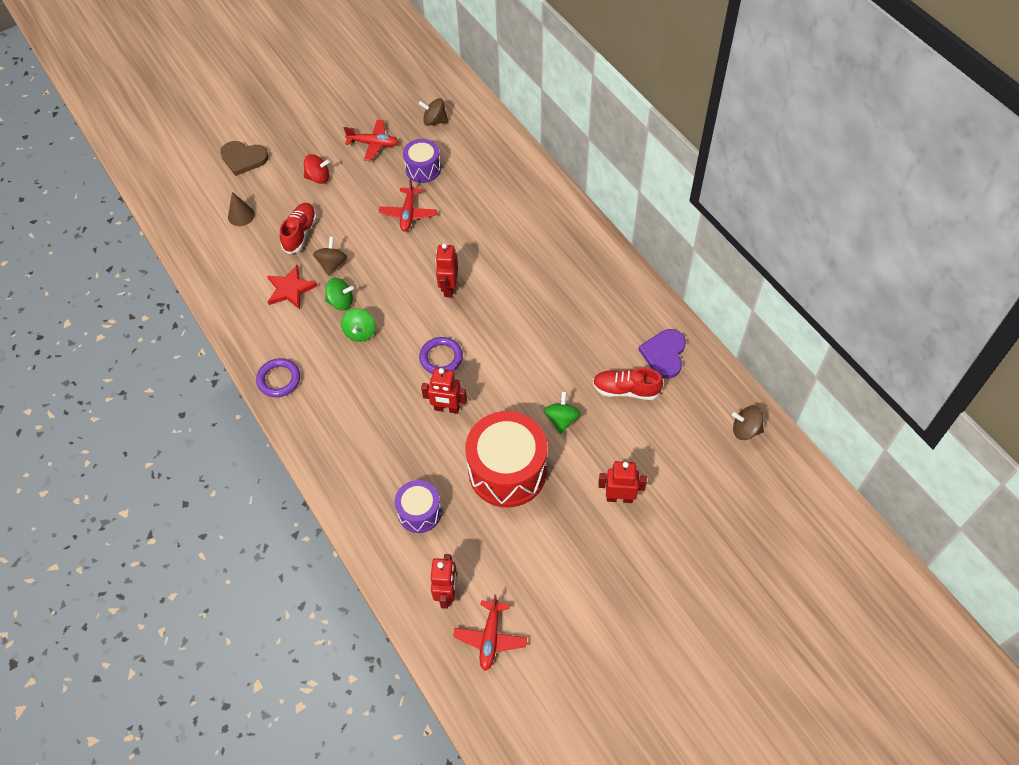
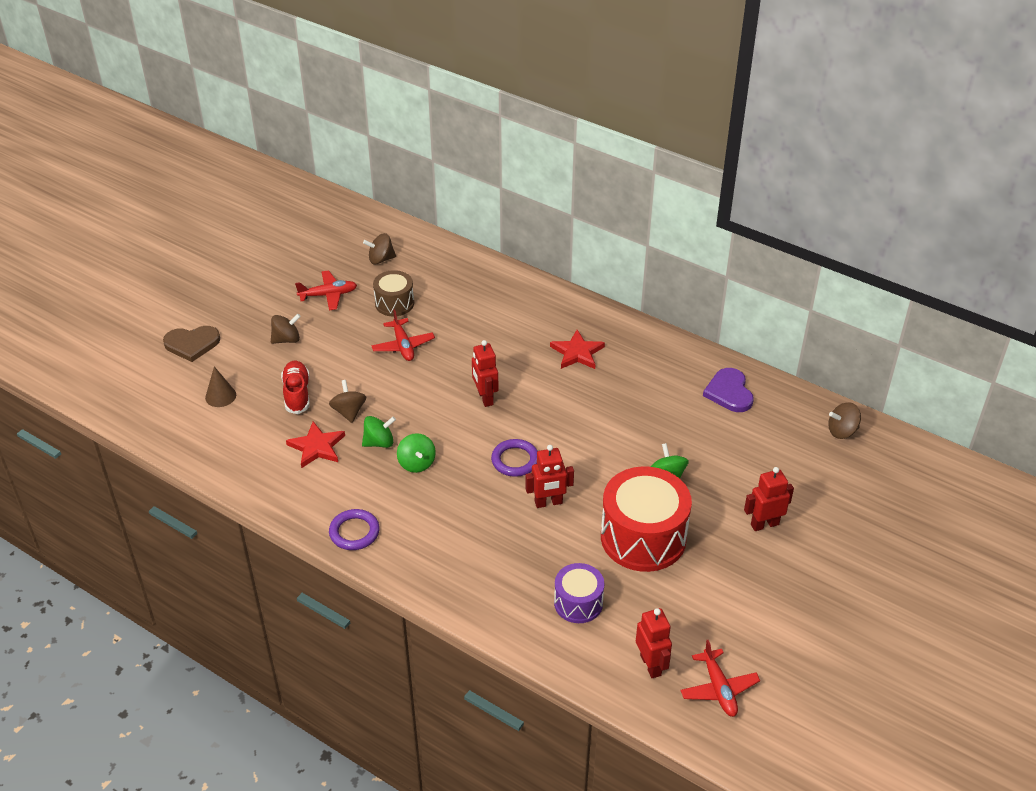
camera: 25 degrees left, 15 degrees down
red spinning top [304,154,330,184] -> brown spinning top [271,314,301,344]
purple drum [403,139,441,183] -> brown drum [373,270,414,316]
red shoe [593,368,663,400] -> none
none -> red star [550,330,605,369]

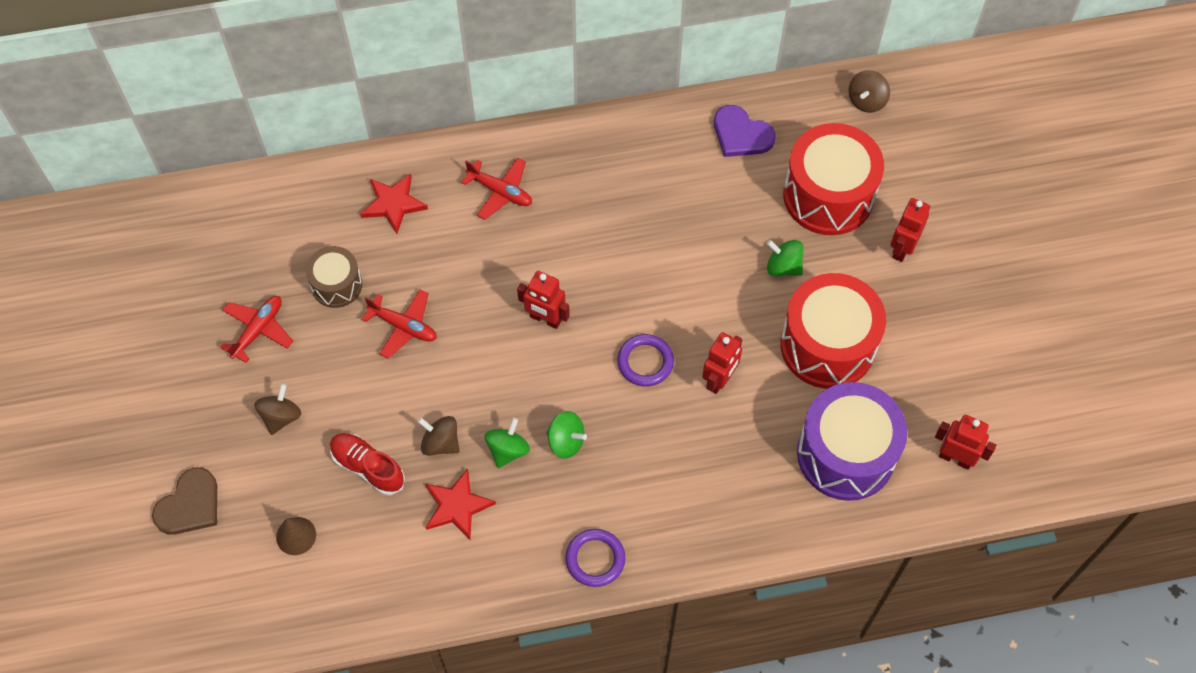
camera: 45 degrees left, 20 degrees up
brown spinning top [363,233,396,264] -> none
red star [550,330,605,369] -> red star moved to [360,174,428,234]
purple drum [554,563,605,623] -> purple drum [797,382,907,501], size x1.83
red plane [680,640,760,717] -> red plane moved to [461,158,532,220]
none -> red drum [783,123,884,235]

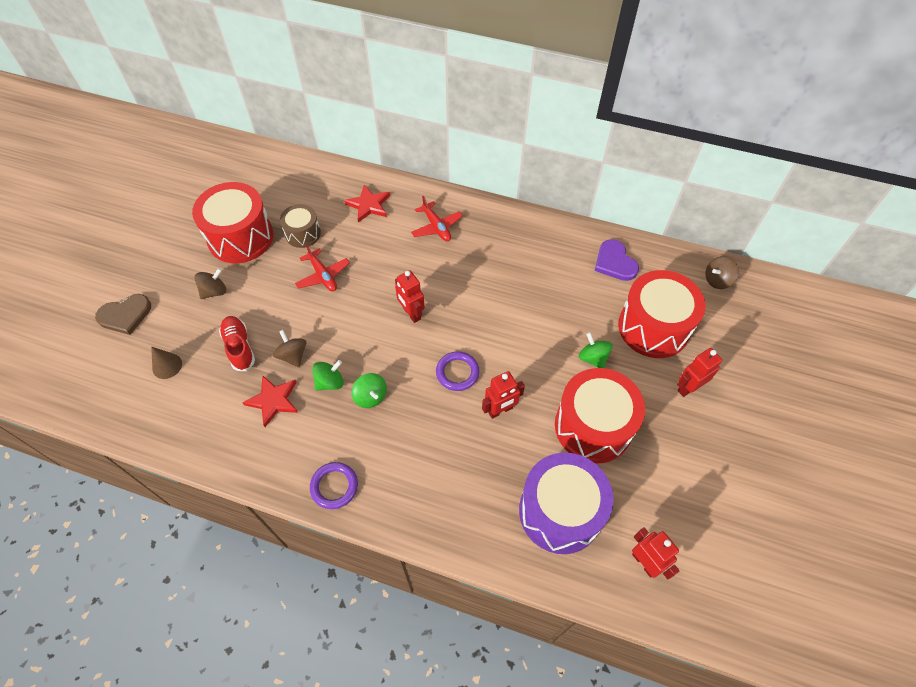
camera: 30 degrees right, 5 degrees down
red plane [220,296,293,363] -> red drum [192,182,273,263]

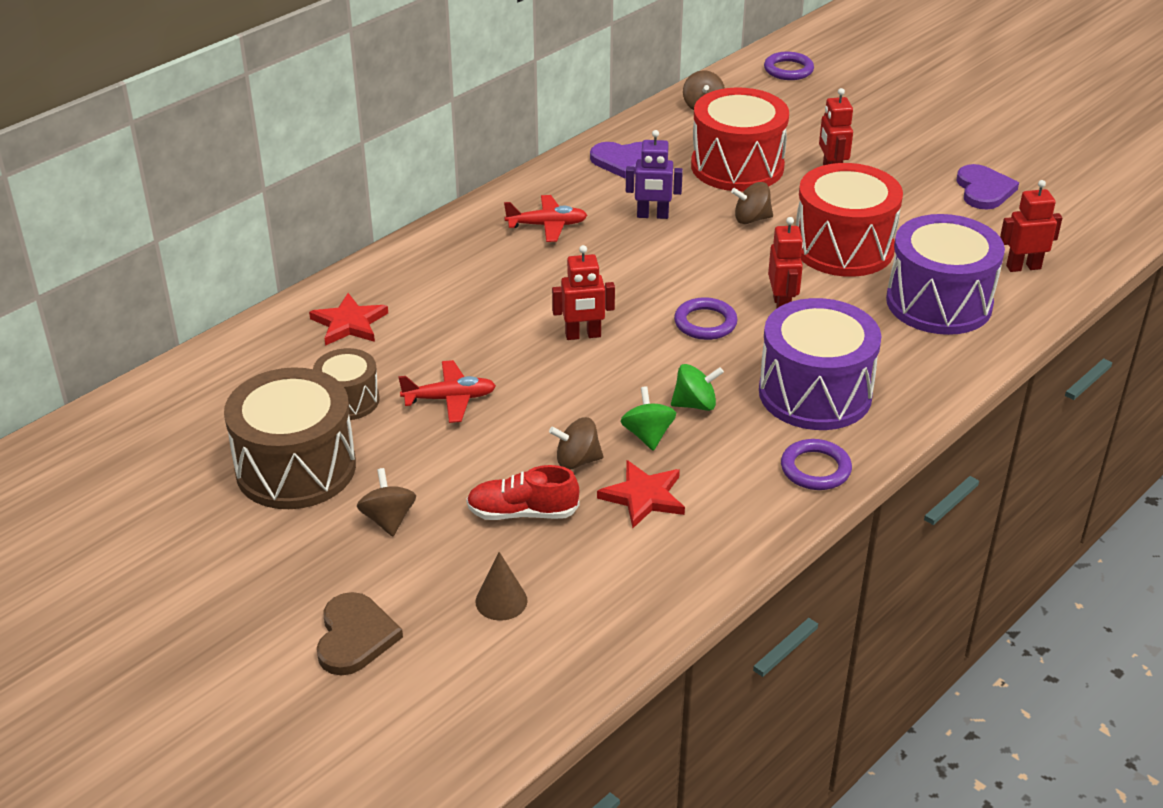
camera: 65 degrees left, 20 degrees down
red drum [192,182,273,263] -> brown drum [224,367,356,509]
red plane [411,196,463,241] -> red plane moved to [504,195,587,242]
green spinning top [579,332,613,368] -> brown spinning top [731,182,773,224]
none -> purple robot [626,130,683,219]
none -> purple drum [759,298,881,430]
none -> purple ring [764,52,814,80]
none -> purple heart [957,164,1019,210]

